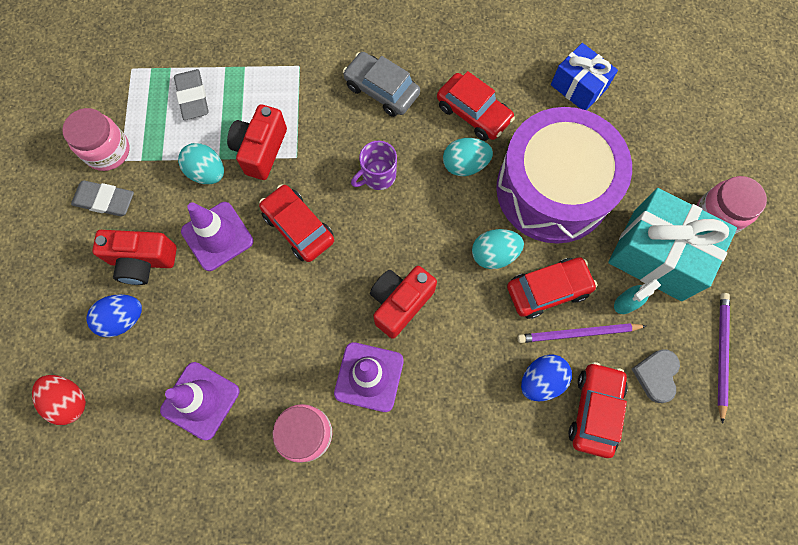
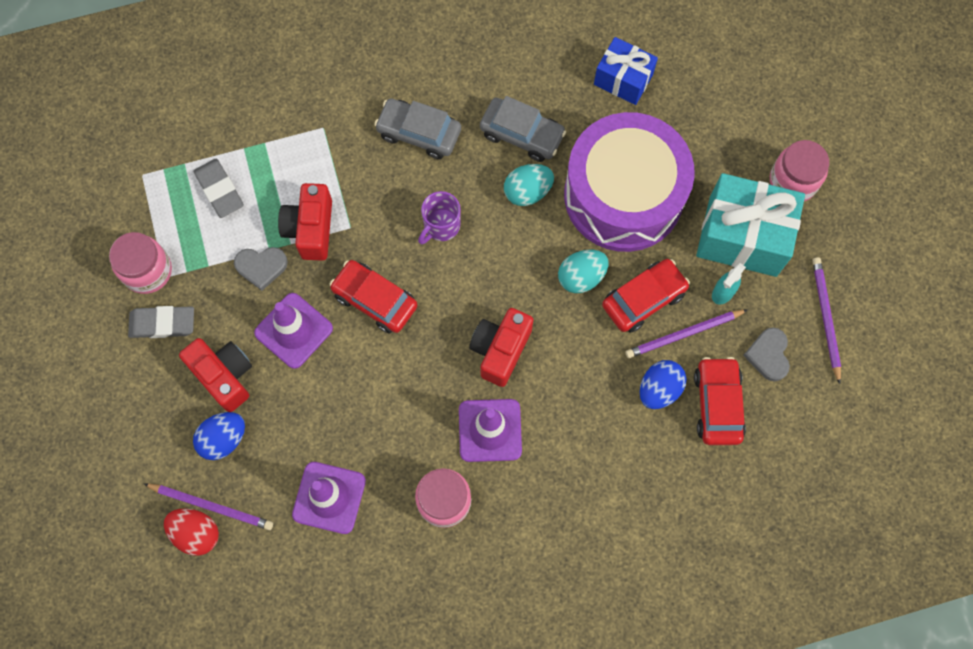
camera: 15 degrees left, 0 degrees up
red camera [92,230,177,285] -> red camera turned 120 degrees counterclockwise [179,338,252,412]
turquoise egg [178,143,224,184] -> grey heart [234,247,288,291]
red car [437,71,515,141] -> grey car [480,96,566,162]
none -> purple pencil [144,484,273,530]

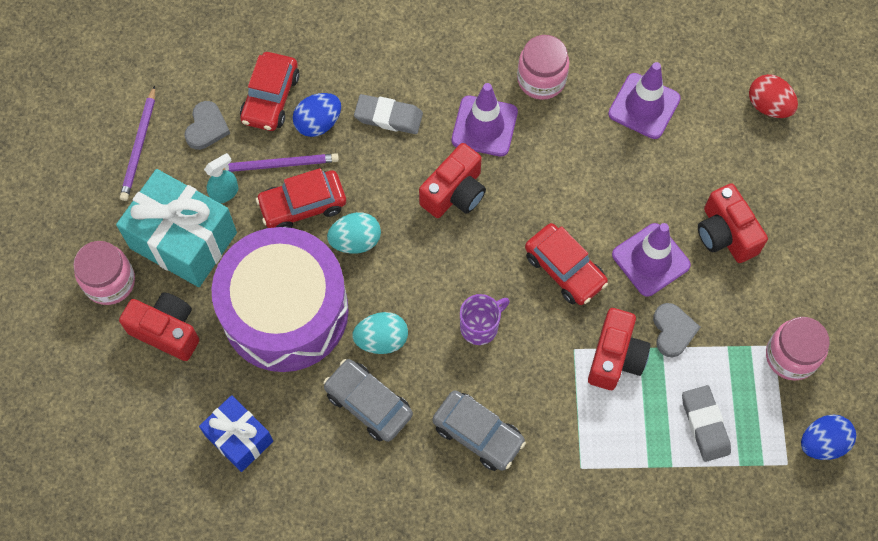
camera: 165 degrees left, 5 degrees down
grey eraser [128,306,194,338] -> grey eraser moved to [354,94,423,134]
purple pencil [144,484,273,530] -> none
blue egg [193,412,245,460] -> blue egg moved to [801,415,856,460]
grey heart [234,247,288,291] -> grey heart turned 75 degrees clockwise [653,303,700,357]
none -> red camera [119,292,199,361]

